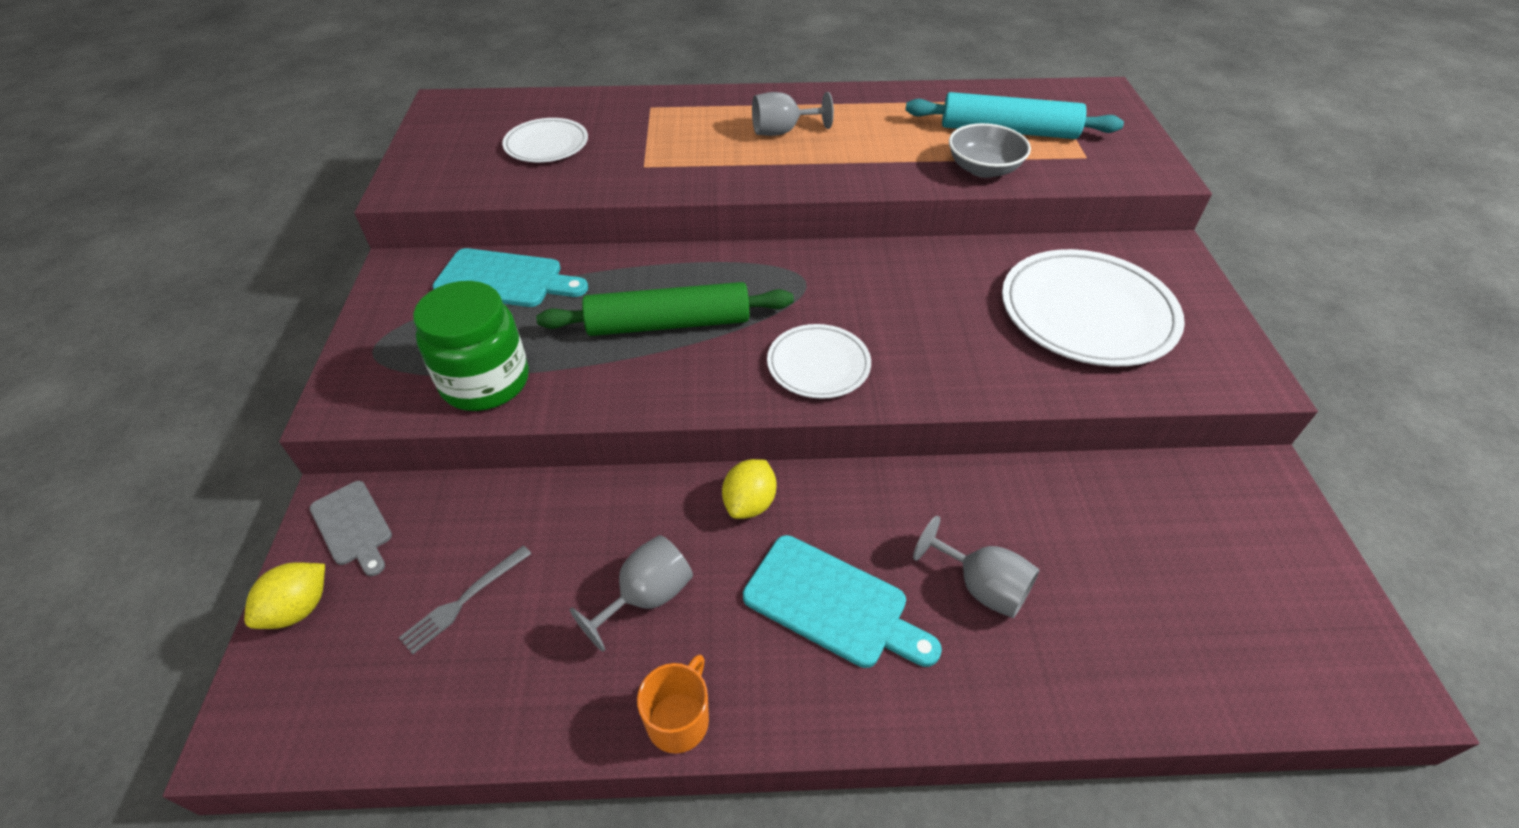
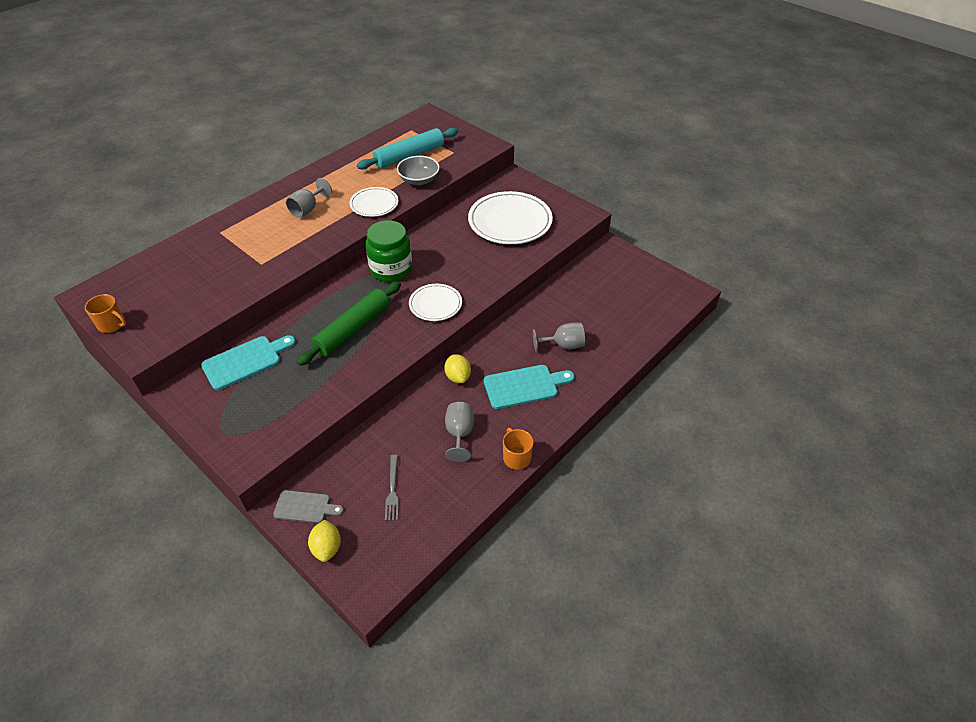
camera: 45 degrees left, 0 degrees up
green jar [413,281,529,411] -> green jar moved to [365,220,412,282]
white plate [502,118,588,162] -> white plate moved to [349,187,398,217]
none -> orange mug [85,294,126,333]

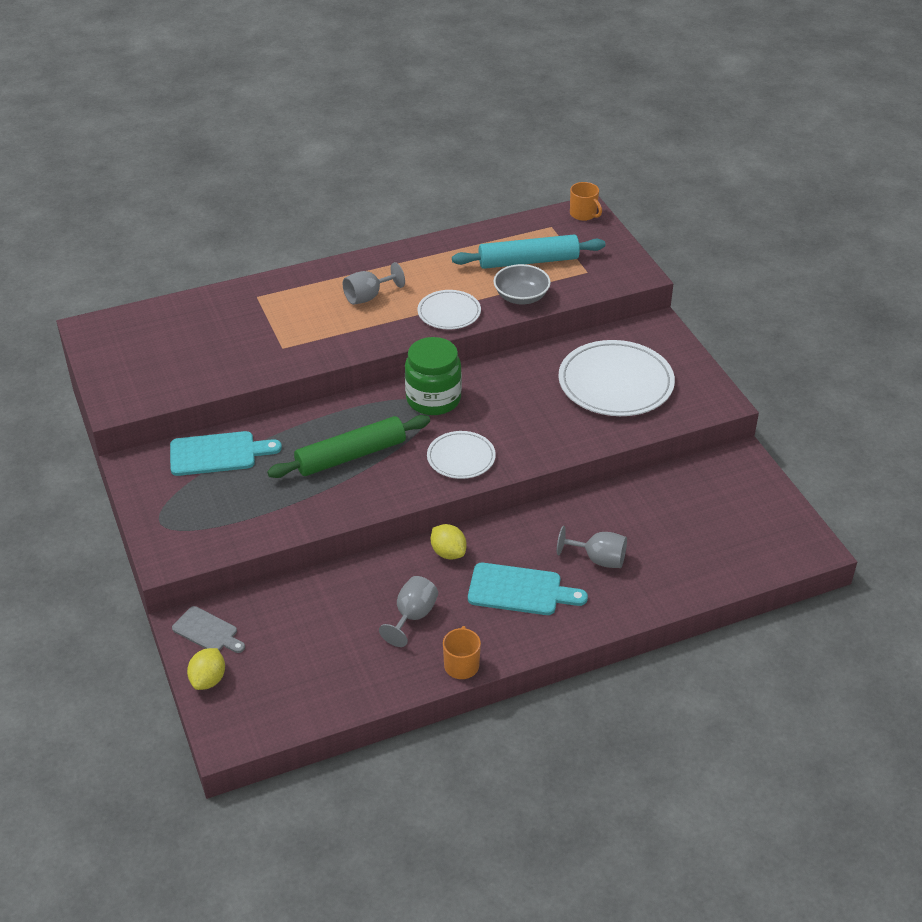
camera: 25 degrees right, 5 degrees down
orange mug [85,294,126,333] -> orange mug moved to [570,182,602,221]
grey fork [385,455,399,521] -> none
yellow lemon [444,354,471,383] -> yellow lemon turned 45 degrees counterclockwise [431,524,467,560]

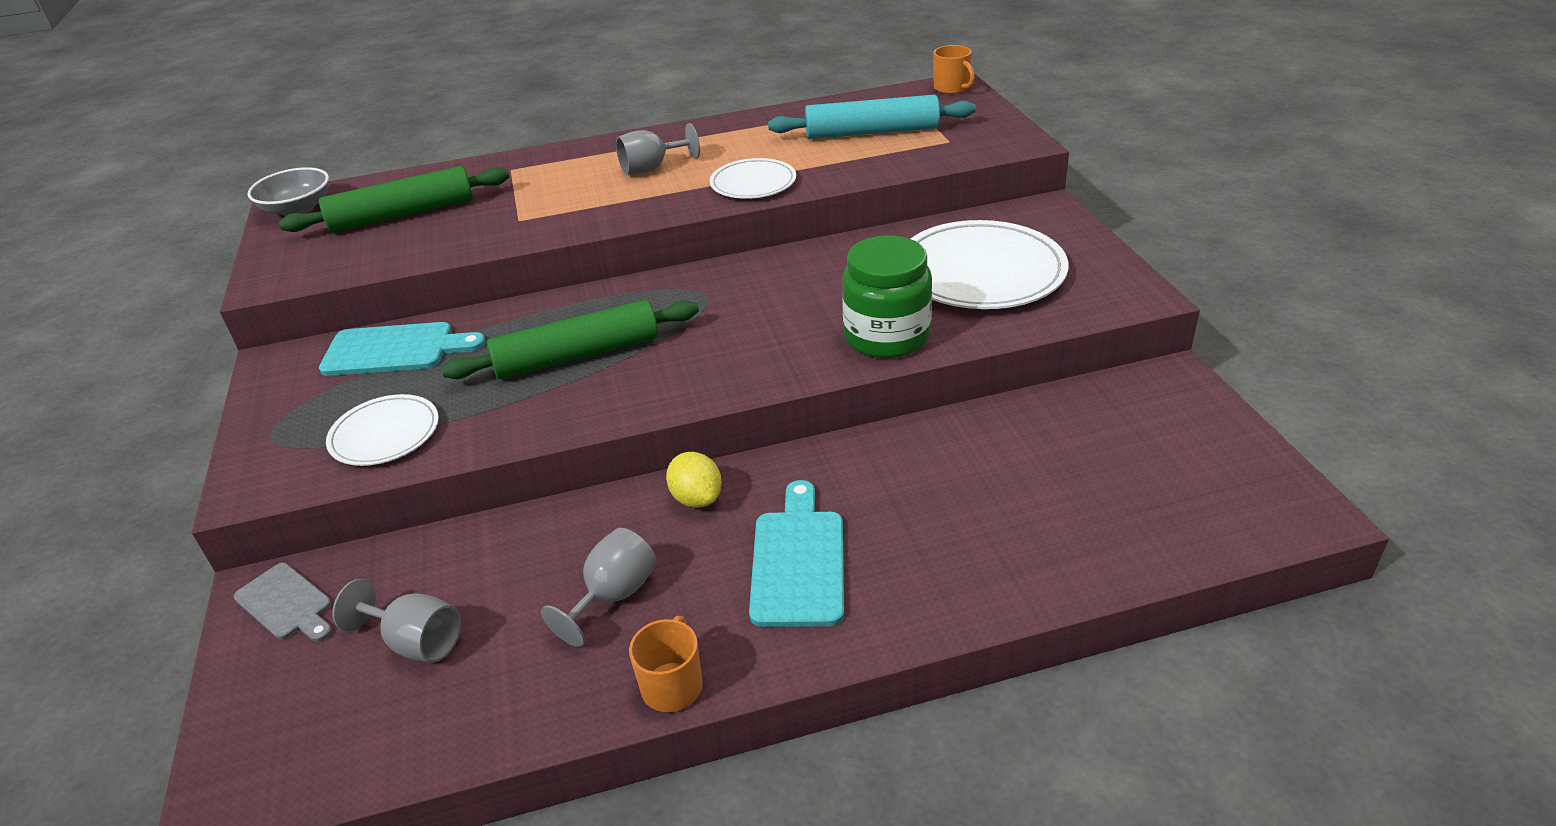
camera: 10 degrees right, 5 degrees down
yellow lemon [187,648,225,690] -> none
green jar [405,337,462,415] -> green jar moved to [842,235,932,358]
white plate [427,431,496,479] -> white plate moved to [326,394,439,466]
turquoise cutting board [468,563,588,615] -> turquoise cutting board turned 105 degrees counterclockwise [749,480,844,627]
grey bowl [493,264,551,305] -> grey bowl moved to [247,167,329,216]
grey goblet [557,526,627,568] -> grey goblet moved to [332,579,461,662]
none -> green rolling pin [279,166,509,233]

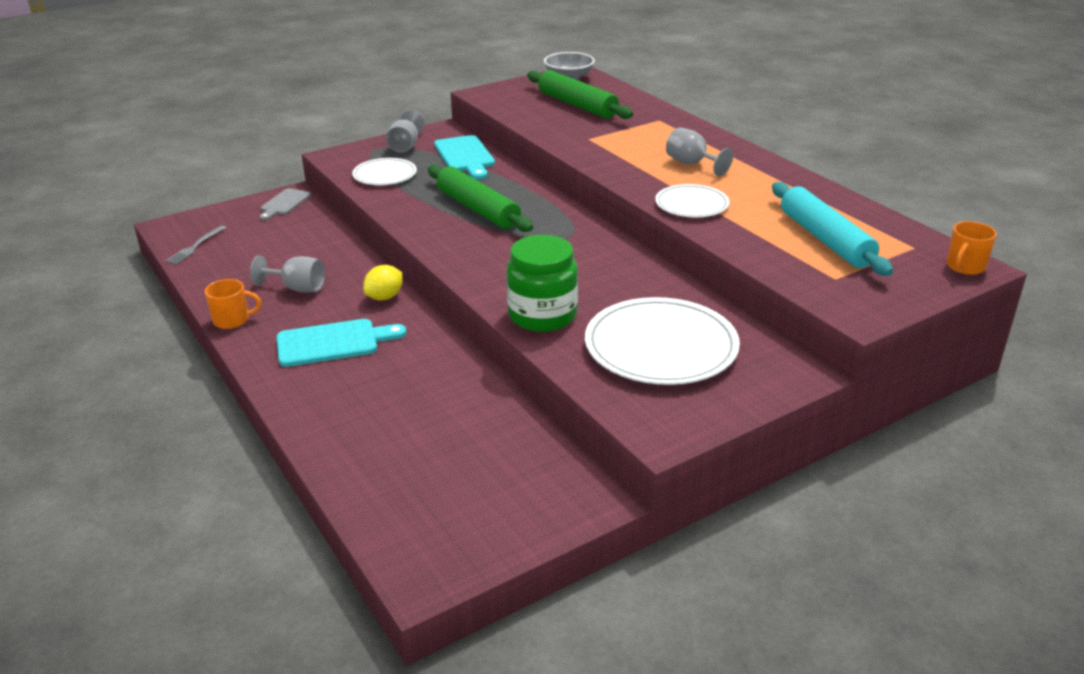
camera: 70 degrees right, 5 degrees down
grey goblet [332,579,461,662] -> grey goblet moved to [386,110,425,153]
none -> grey fork [165,225,227,264]

